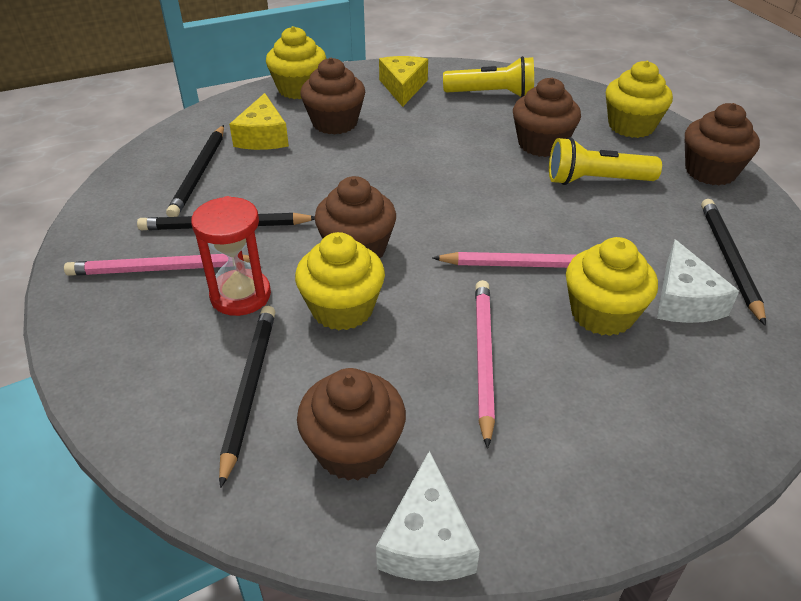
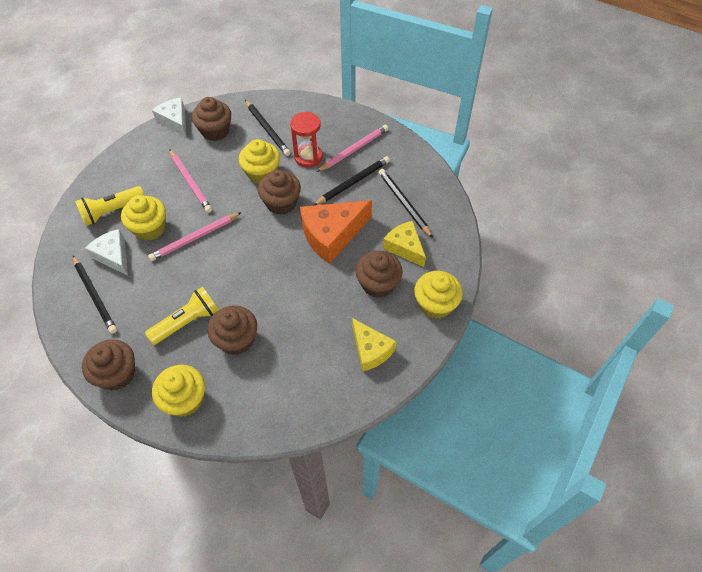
camera: 145 degrees right, 15 degrees up
yellow flashlight [443,56,534,98] -> yellow flashlight moved to [75,186,145,226]
none -> orange cheese [300,200,372,264]

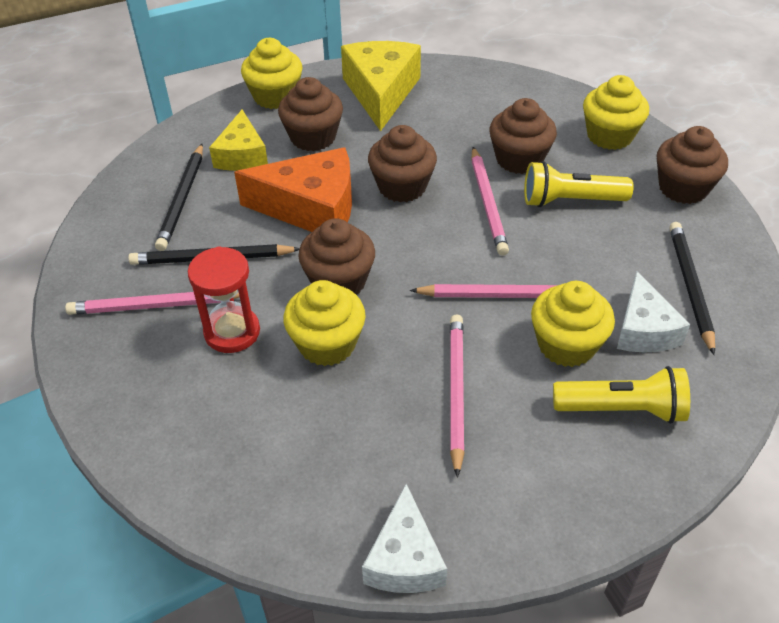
camera: 145 degrees left, 10 degrees down
brown cupcake [192,97,231,141] -> brown cupcake moved to [368,125,437,202]
black pencil [245,100,291,156] -> none
yellow cheese [352,318,396,371] -> yellow cheese [341,41,421,131], size x1.58
none -> pink pencil [472,147,509,256]

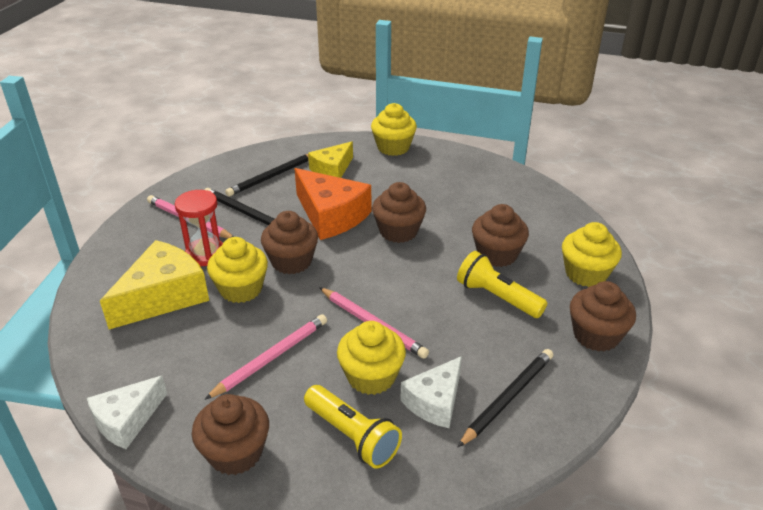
camera: 40 degrees right, 10 degrees down
brown cupcake [278,77,343,151] -> brown cupcake moved to [192,394,269,475]
yellow cheese [341,41,421,131] -> yellow cheese moved to [100,240,209,329]
pink pencil [472,147,509,256] -> none

